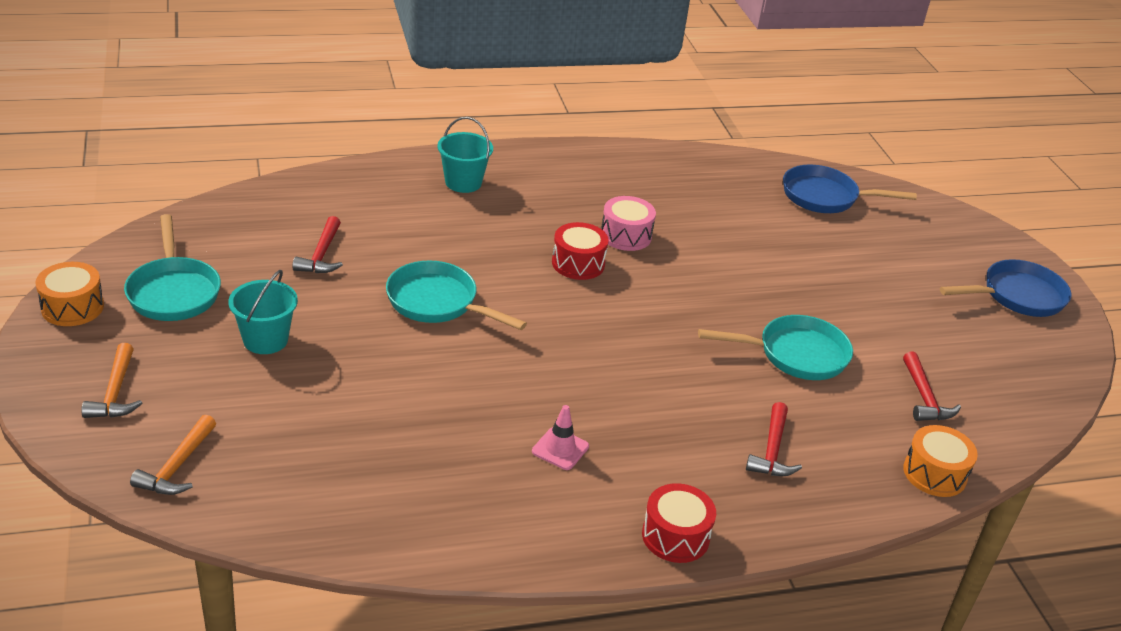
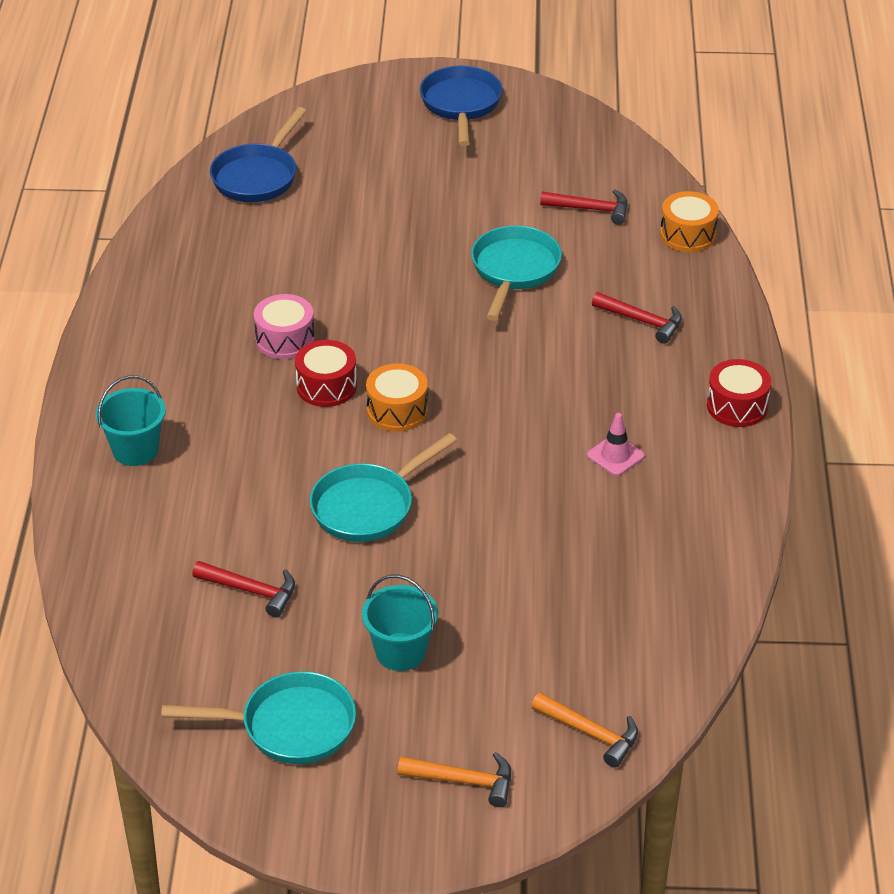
camera: 70 degrees left, 5 degrees up
orange drum [36,262,104,326] -> orange drum moved to [366,363,428,432]

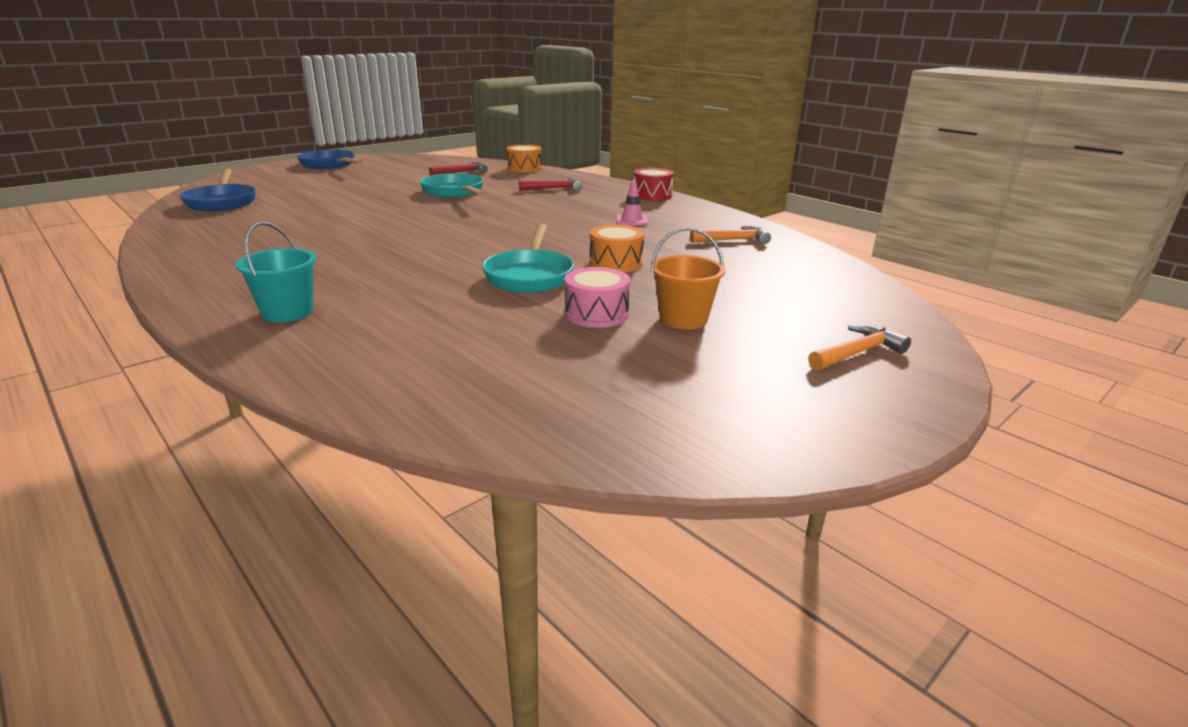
camera: 45 degrees left, 15 degrees down
turquoise pan [161,671,356,764] -> none
red hammer [192,561,295,617] -> none
pink drum [254,294,315,359] -> pink drum moved to [565,267,630,328]
red drum [295,340,357,407] -> none
turquoise bucket [362,575,438,671] -> orange bucket [651,227,726,330]
orange drum [366,363,428,432] -> orange drum moved to [589,224,644,272]
orange hammer [531,692,638,768] -> orange hammer moved to [690,226,771,244]

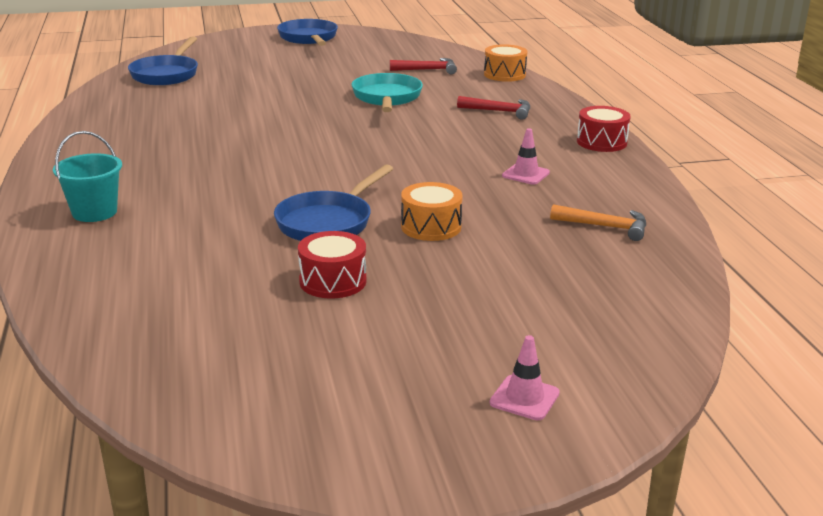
camera: 30 degrees right, 0 degrees up
turquoise pan [482,224,574,293] -> blue pan [274,164,393,241]
pink drum [565,267,630,328] -> red drum [298,231,366,299]
orange bucket [651,227,726,330] -> none
orange hammer [808,324,911,370] -> pink traffic cone [490,335,560,420]

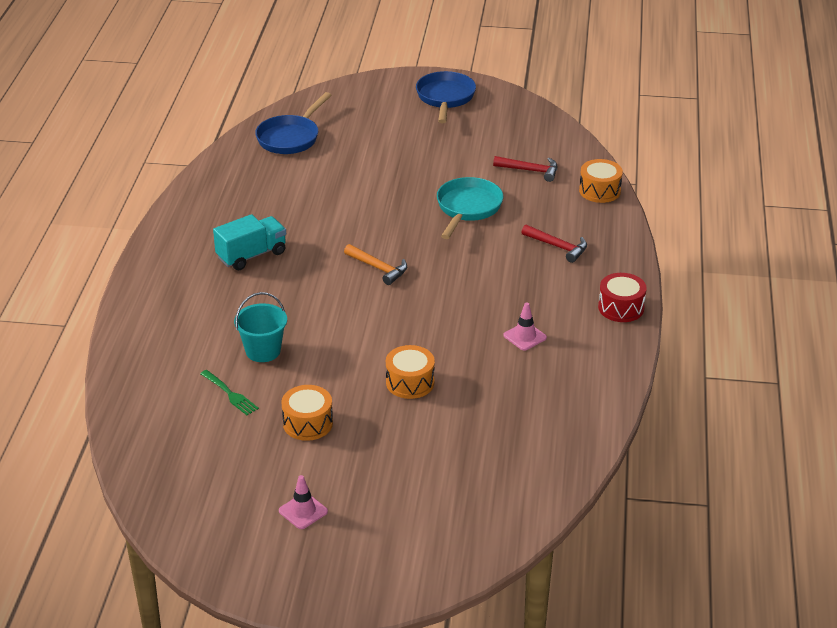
camera: 20 degrees right, 10 degrees up
turquoise bucket [53,131,122,222] -> turquoise bucket moved to [234,292,287,362]
blue pan [274,164,393,241] -> none
red drum [298,231,366,299] -> orange drum [281,385,333,441]
pink traffic cone [490,335,560,420] -> pink traffic cone moved to [279,475,328,529]
orange hammer [550,204,646,241] -> orange hammer moved to [344,244,407,285]
none -> green fork [200,370,259,415]
none -> turquoise truck [213,214,286,270]

